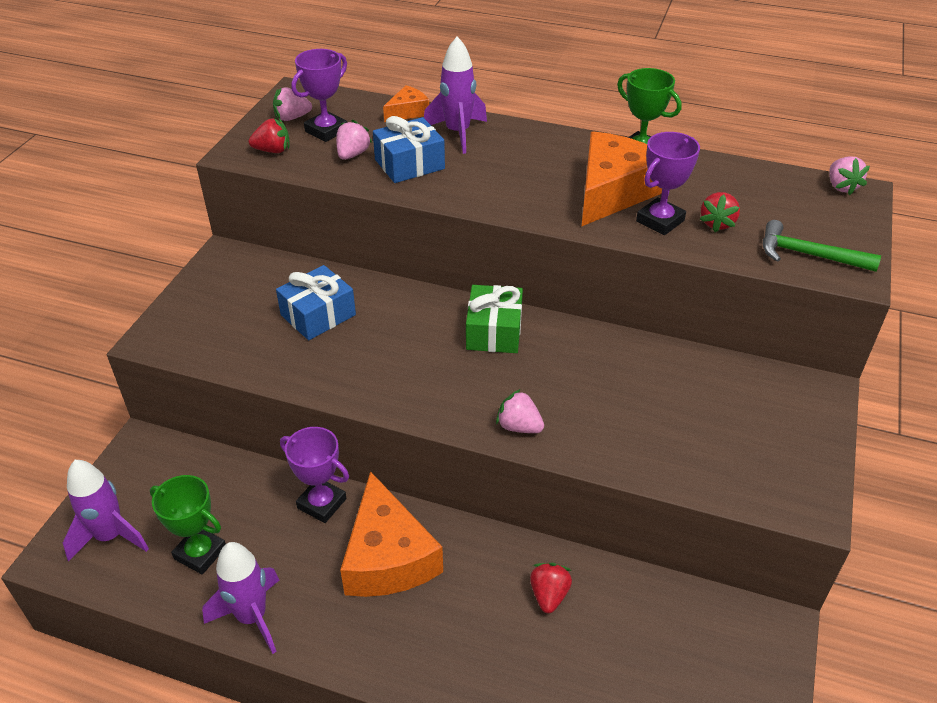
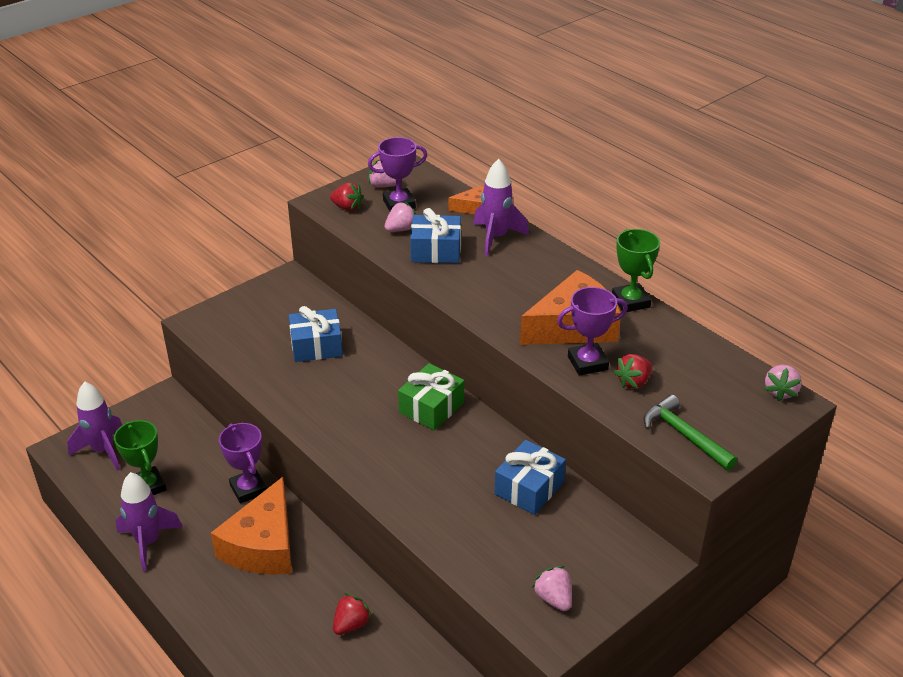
camera: 30 degrees right, 5 degrees down
pink strawberry [496,389,544,433] -> pink strawberry moved to [532,566,572,611]
none -> blue gift [494,440,566,515]

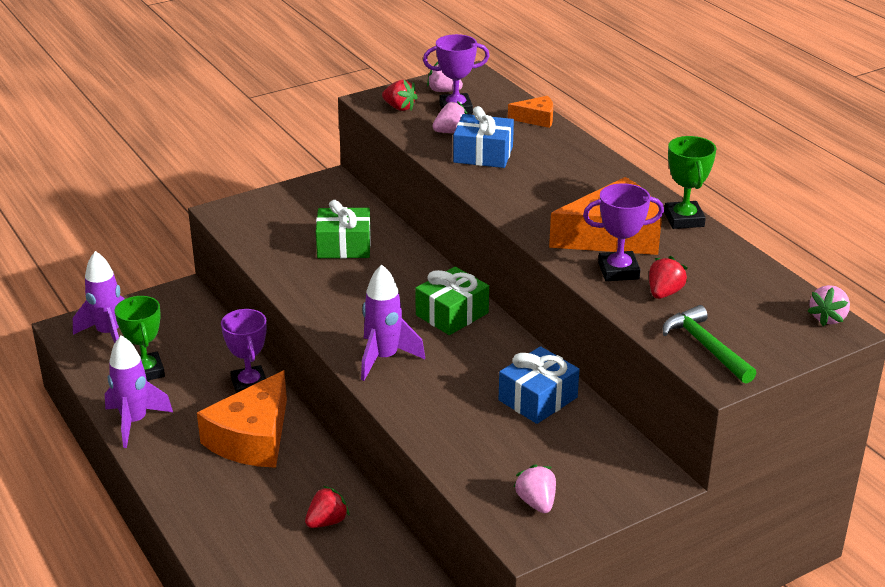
camera: 10 degrees right, 5 degrees down
blue gift [289,306,343,362] -> green gift [316,200,371,258]
purple rocket [473,159,529,256] -> purple rocket moved to [361,265,425,381]
red strawberry [614,354,653,389] -> red strawberry turned 150 degrees clockwise [649,256,688,299]

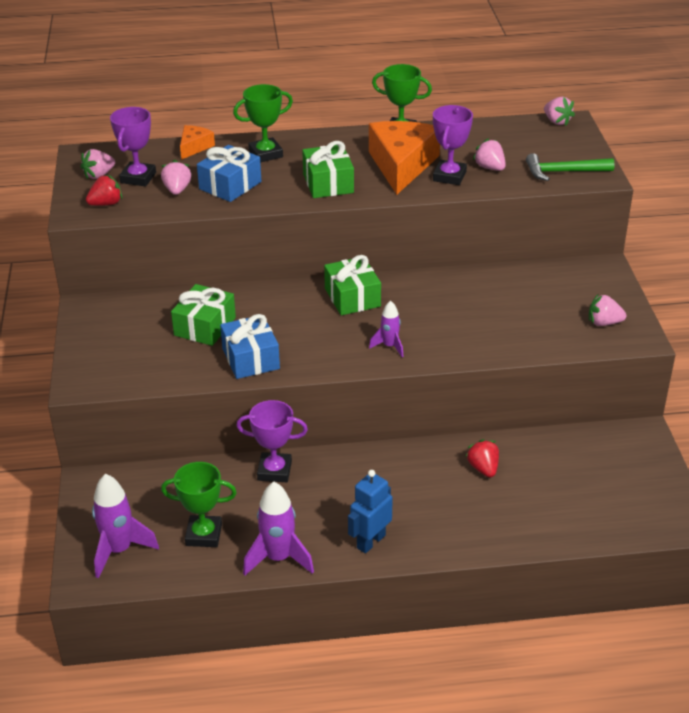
camera: 65 degrees left, 5 degrees up
orange cheese [197,370,287,468] -> none
purple rocket [361,265,425,381] -> purple rocket [369,301,403,357], size x0.58
blue gift [499,346,580,424] -> blue gift moved to [220,314,280,379]
red strawberry [649,256,688,299] -> pink strawberry [473,138,506,171]
none -> green trophy [233,84,293,162]
none -> green gift [302,141,354,198]
none -> blue robot [348,470,393,553]

